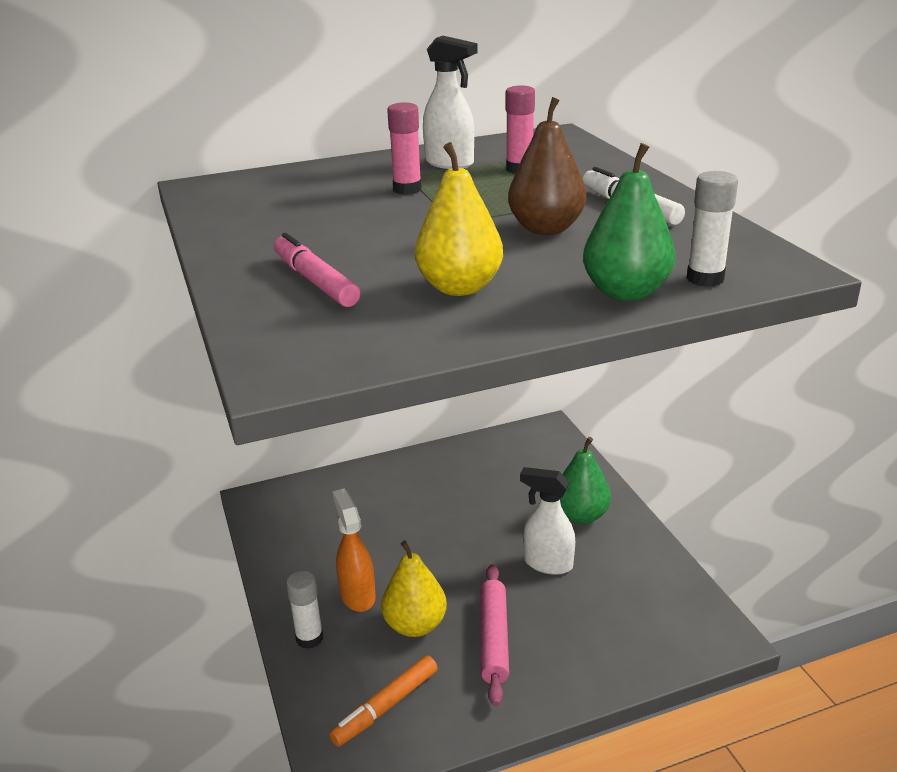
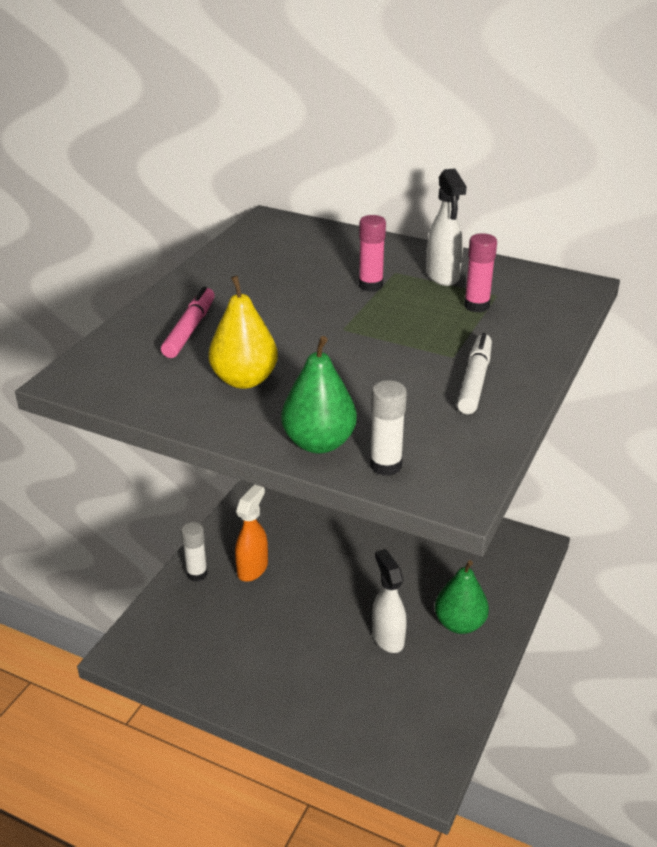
camera: 45 degrees right, 5 degrees up
orange marker [329,655,438,747] -> none
yellow pear [381,541,447,637] -> none
pink rolling pin [480,564,509,706] -> none
brown pear [508,97,586,235] -> none

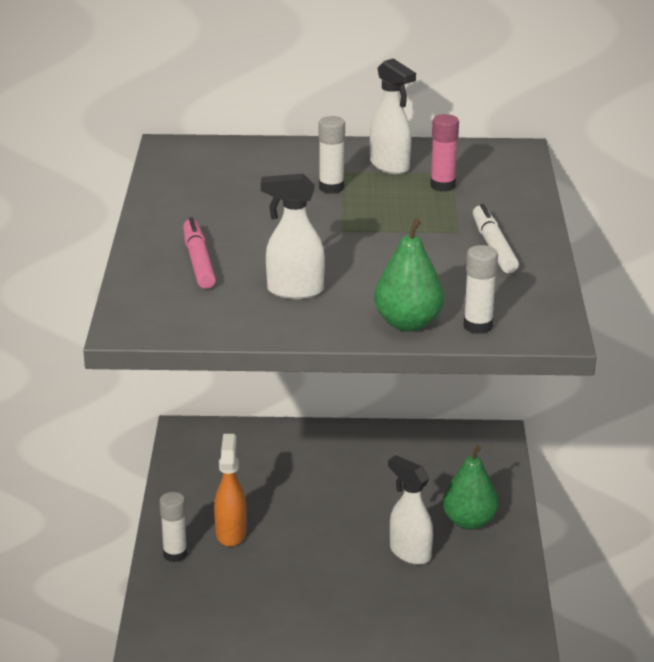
camera: 25 degrees left, 5 degrees down
yellow pear [208,276,278,389] -> white spray bottle [261,174,325,299]
pink glue stick [359,215,386,292] -> white glue stick [319,116,345,194]

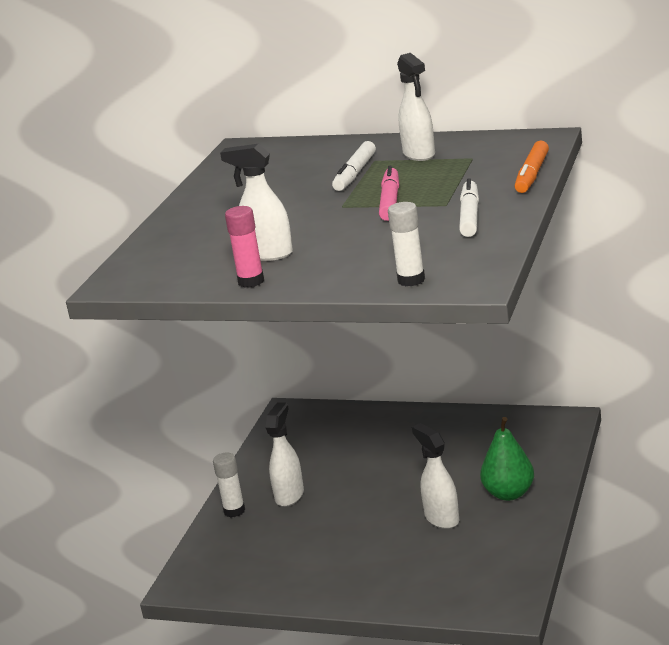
camera: 20 degrees right, 5 degrees down
pink marker [183,217,216,289] -> pink marker moved to [379,165,399,221]
orange spray bottle [214,434,247,547] -> white spray bottle [266,402,304,507]
white glue stick [319,116,345,194] -> white marker [332,141,376,191]
green pear [374,218,444,331] -> none
pink glue stick [430,114,459,192] -> pink glue stick moved to [225,206,264,288]
none -> orange marker [514,141,549,193]

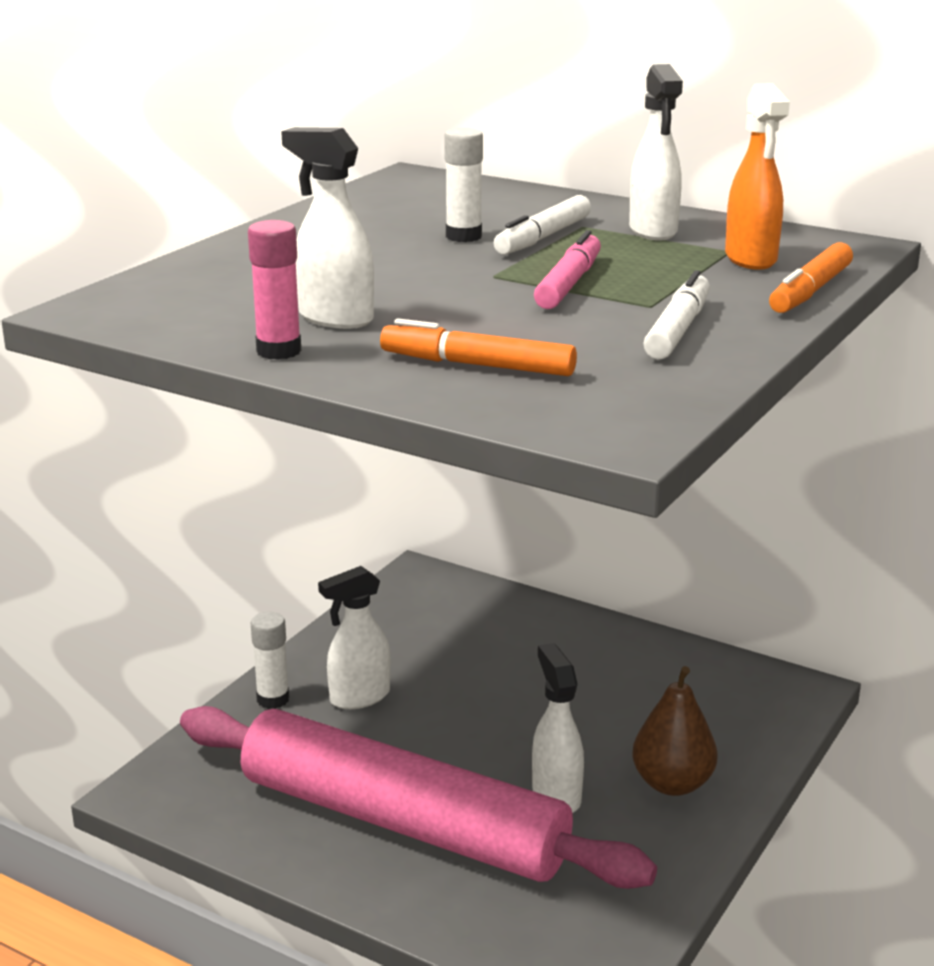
camera: 10 degrees right, 0 degrees up
white spray bottle [266,402,304,507] -> white spray bottle turned 150 degrees counterclockwise [318,566,390,709]
white glue stick [388,202,425,286] -> white glue stick moved to [444,128,483,242]
green pear [480,417,534,501] -> brown pear [632,666,717,796]
none -> pink rolling pin [180,706,657,889]
none -> orange marker [380,318,577,376]
none -> orange spray bottle [725,83,790,270]

